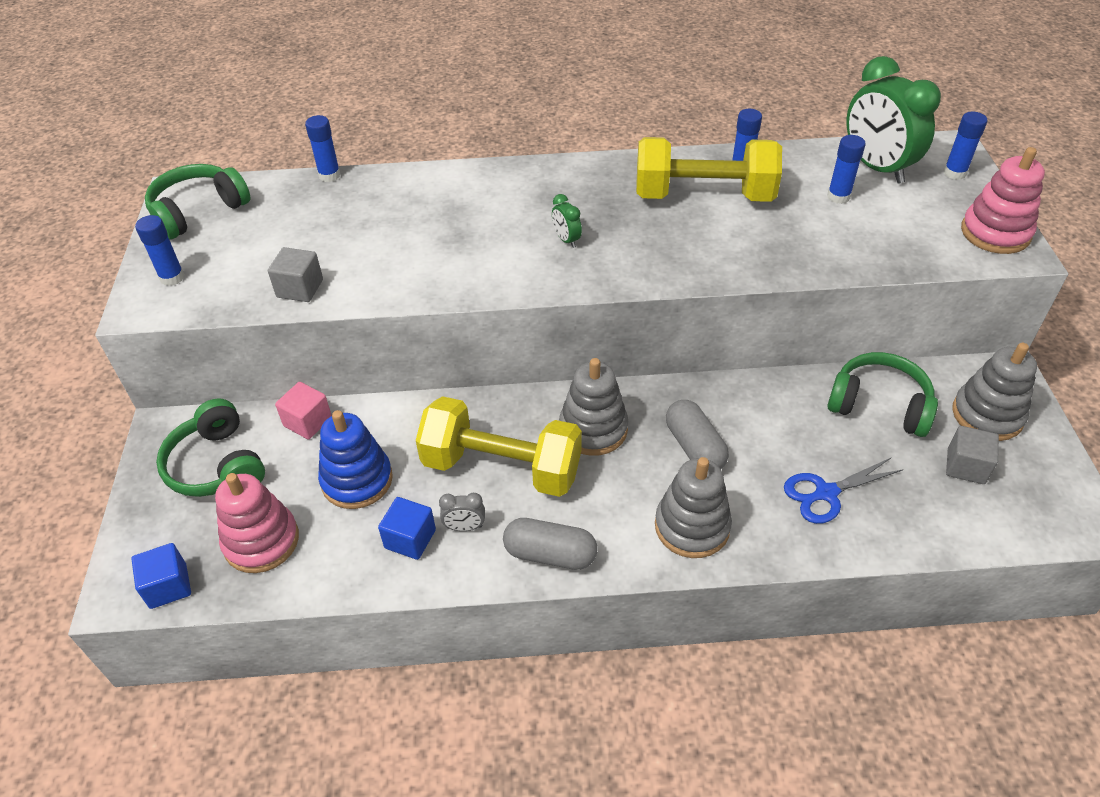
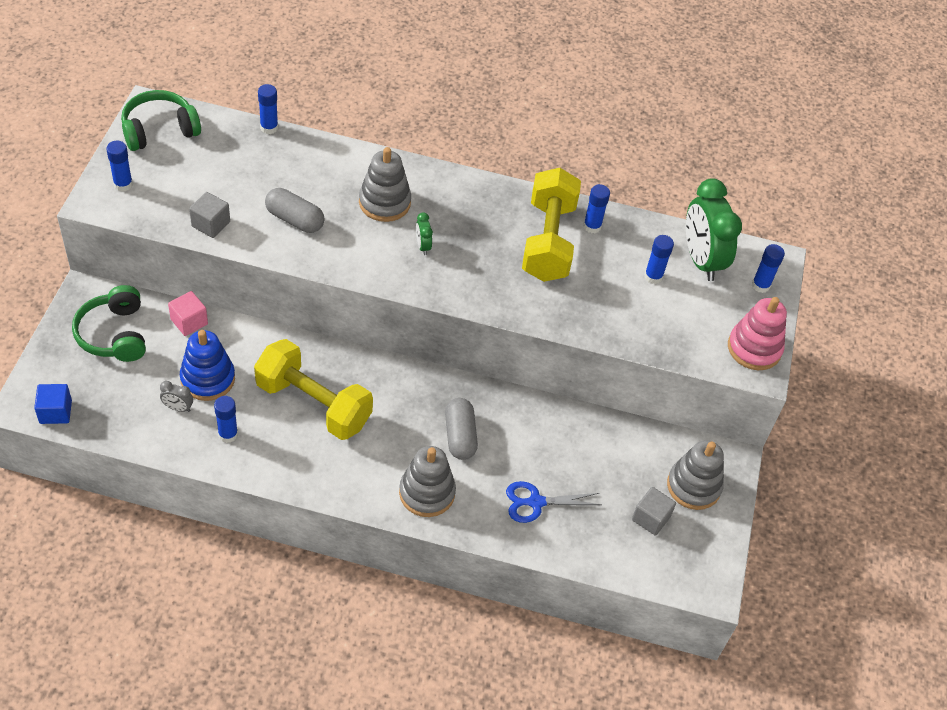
camera: 10 degrees right, 5 degrees up
pink stacking toy [215,473,299,573] -> none
blue cube [378,497,436,560] -> blue glue stick [214,396,238,443]
grey clock [439,493,485,531] -> grey clock moved to [160,381,193,412]
grey capsule [503,518,598,570] -> grey capsule moved to [265,188,324,233]
grey stacking toy [559,358,628,456] -> grey stacking toy moved to [359,147,411,222]
yellow dumbbell [636,137,782,202] -> yellow dumbbell turned 75 degrees clockwise [522,168,581,282]
green headphones [827,352,938,437] -> none

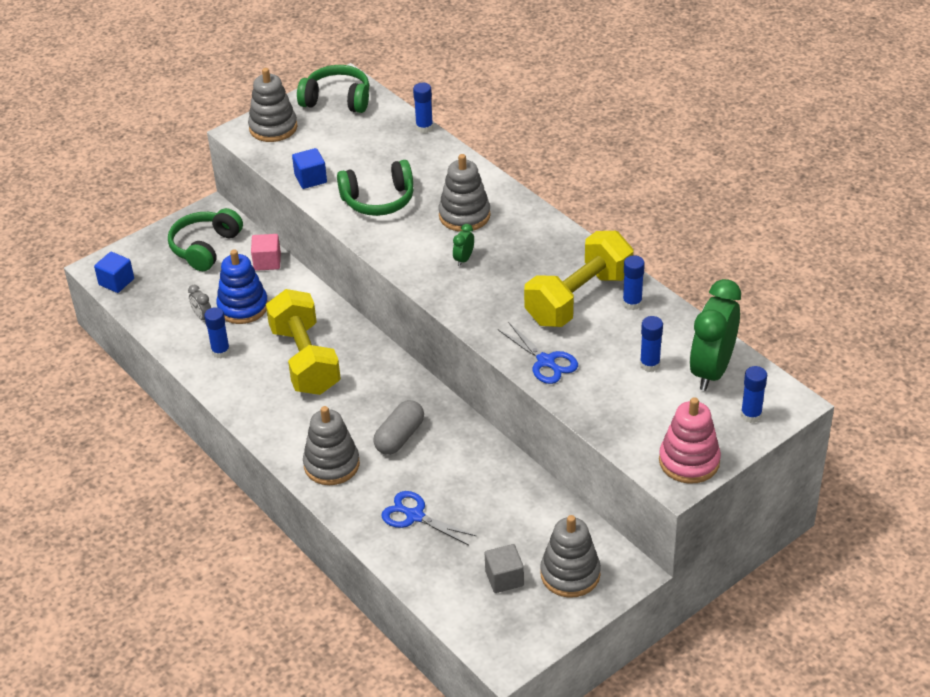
camera: 45 degrees right, 10 degrees down
blue glue stick [106,141,133,192] -> grey stacking toy [248,68,298,142]
grey cube [189,192,230,238] -> blue cube [292,148,327,189]
grey capsule [265,188,324,233] -> green headphones [337,160,414,216]
none -> blue scissors [498,323,578,384]

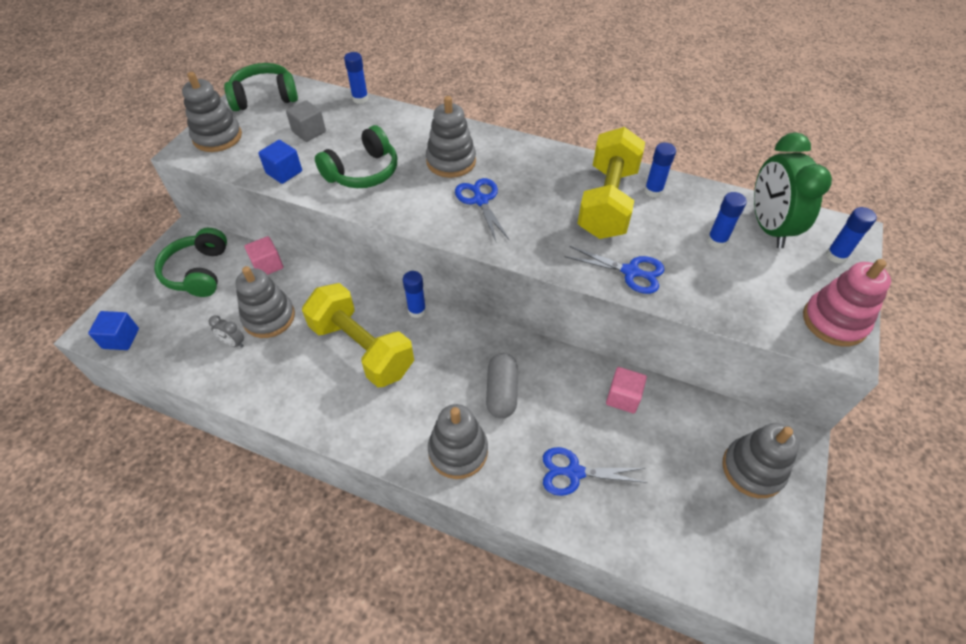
camera: 30 degrees left, 10 degrees up
blue glue stick [204,307,230,358] -> blue glue stick moved to [403,271,426,318]
blue stacking toy [216,249,268,324] -> grey stacking toy [235,266,295,338]
green clock [453,224,474,266] -> blue scissors [455,178,509,241]
grey cube [485,544,524,593] -> grey cube moved to [286,100,326,142]
none -> pink cube [606,367,647,413]

